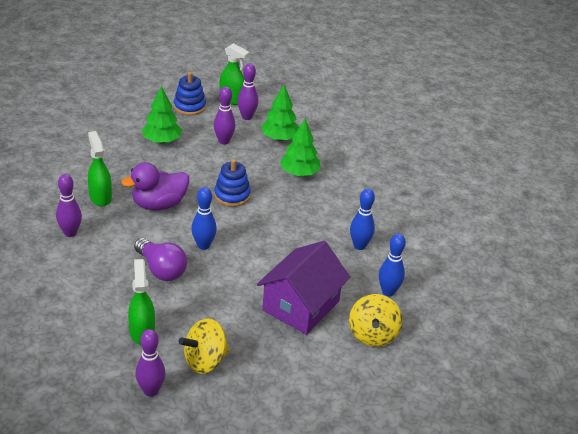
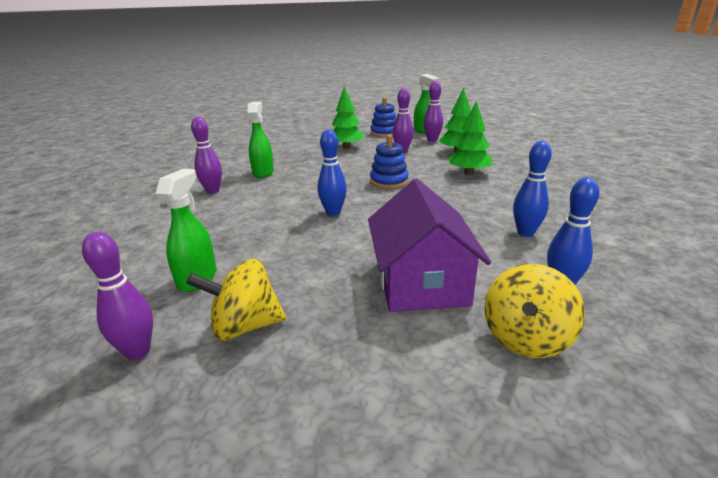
camera: 25 degrees right, 10 degrees down
purple duck [121,162,189,210] -> none
purple light bulb [134,238,187,281] -> none
purple house [257,241,350,335] -> purple house turned 60 degrees counterclockwise [368,179,491,312]

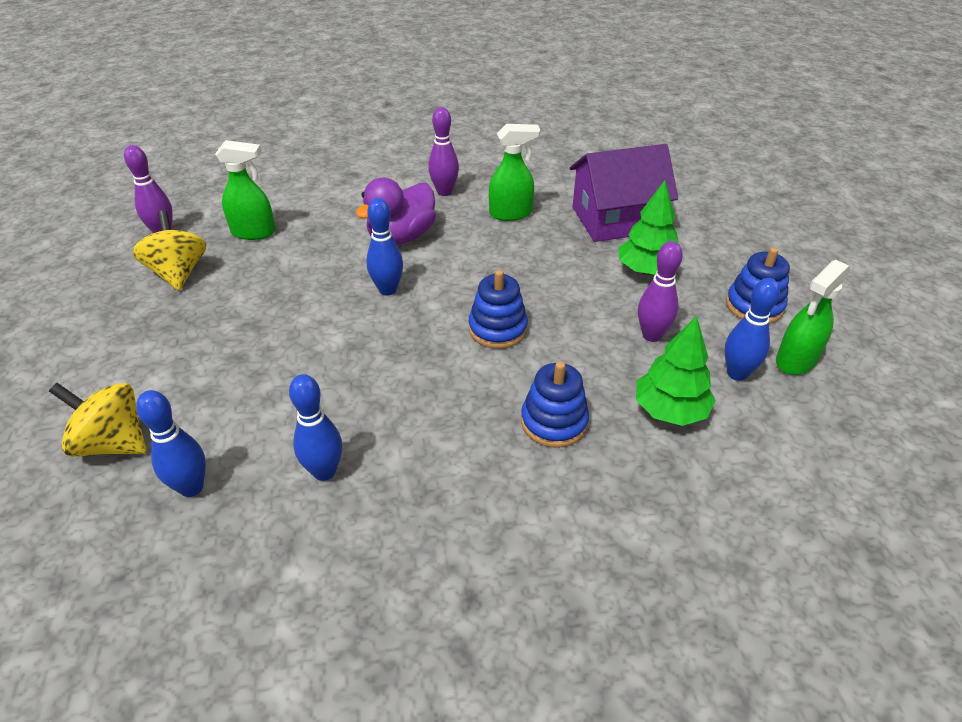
camera: 80 degrees right, 15 degrees up
purple house [368,179,491,312] -> purple house moved to [569,144,678,242]
purple bowling pin [423,81,443,142] -> blue bowling pin [725,278,780,381]
green tree [448,101,493,175] -> blue stacking toy [521,361,589,448]
none -> purple duck [356,178,436,245]

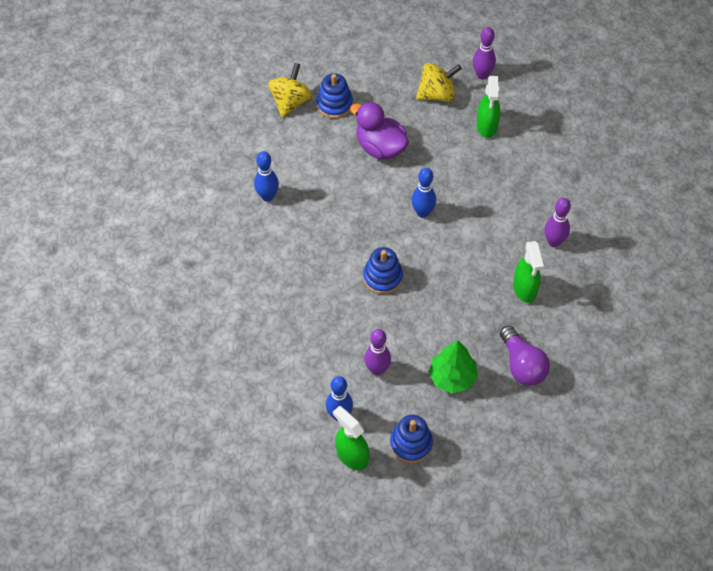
camera: 90 degrees right, 15 degrees up
blue bowling pin [136,390,206,497] -> none
purple duck [356,178,436,245] -> purple duck moved to [350,102,409,159]
blue stacking toy [521,361,589,448] -> blue stacking toy moved to [316,73,353,119]
purple house [569,144,678,242] -> purple light bulb [500,325,550,386]
green tree [636,316,716,426] -> none

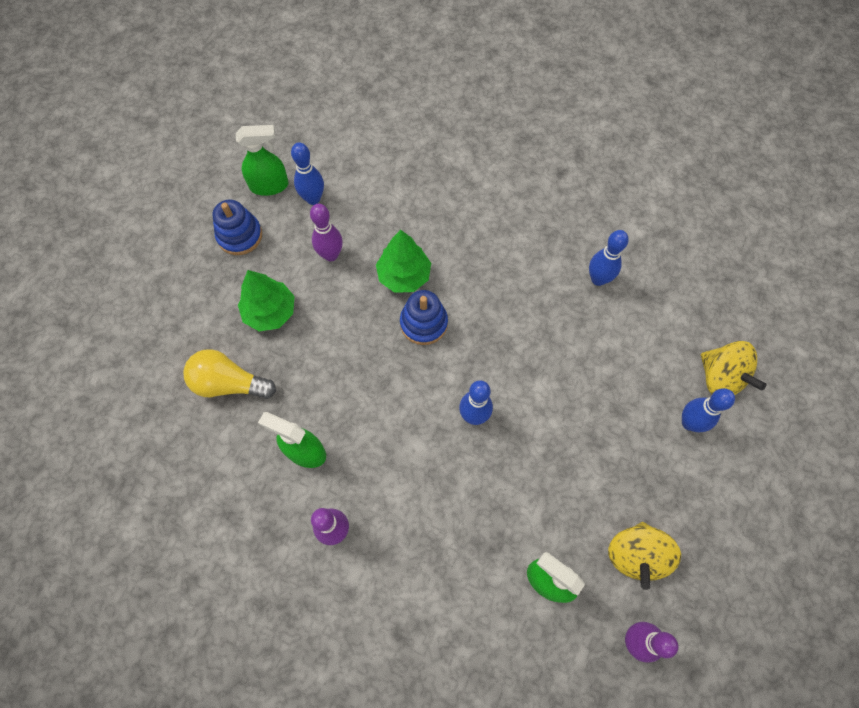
camera: 125 degrees right, 10 degrees up
blue stacking toy [316,73,353,119] -> blue bowling pin [682,388,735,432]
purple duck [350,102,409,159] -> none
purple light bulb [500,325,550,386] -> yellow light bulb [183,349,276,399]
none -> green tree [376,230,431,293]

